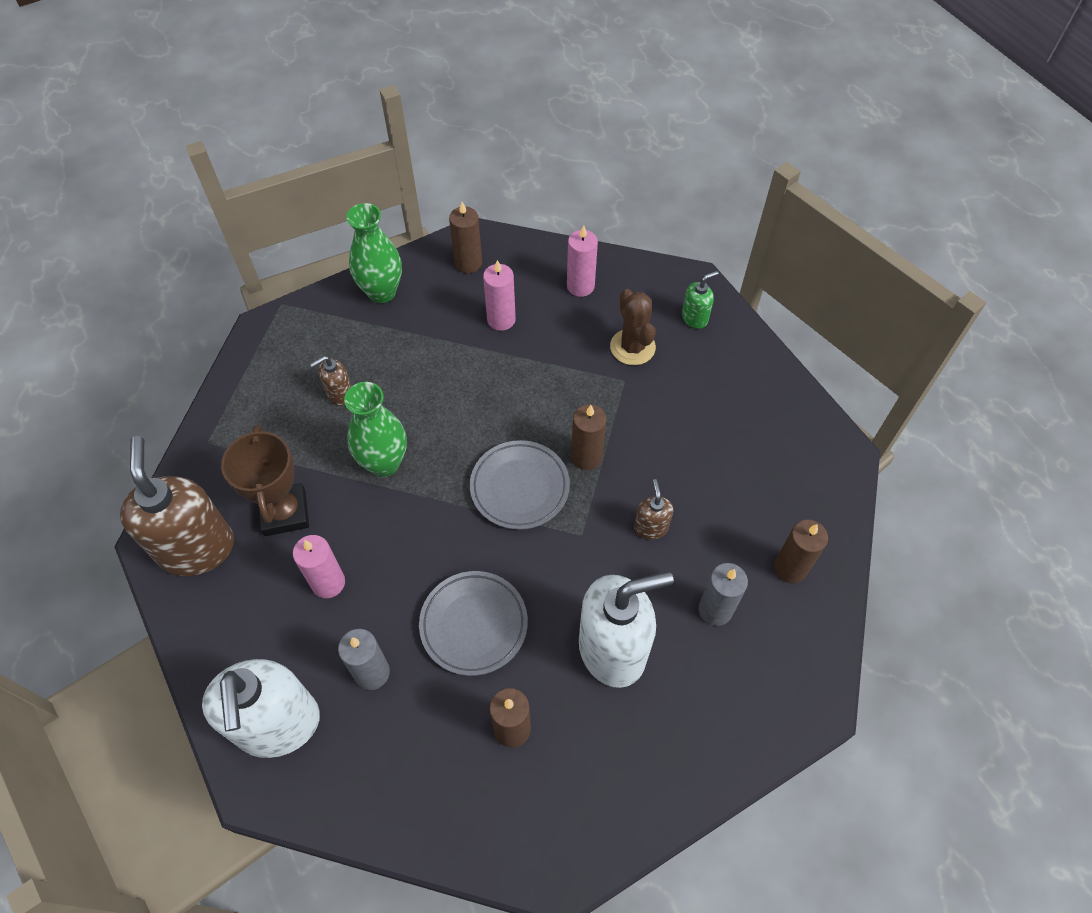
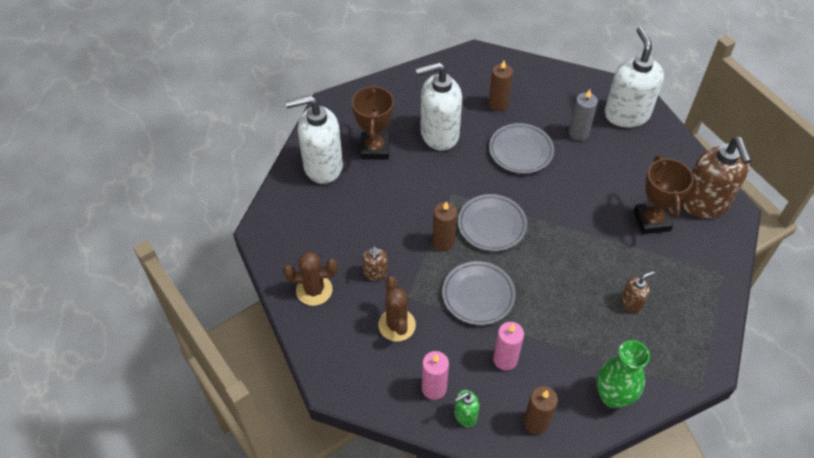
camera: 175 degrees left, 5 degrees down
pink candle [293,535,345,598] -> none
green vase [344,382,407,477] -> none
brown soap dispenser [634,479,673,540] -> brown soap dispenser moved to [362,246,388,281]
green soap dispenser [682,271,718,329] -> green soap dispenser moved to [454,390,479,427]
grey candle [698,563,748,626] -> brown trophy [352,84,394,160]
brown candle [774,520,828,583] -> white soap dispenser [286,95,343,184]
none -> brown cactus [283,251,338,306]
none -> grey plate [442,261,516,325]

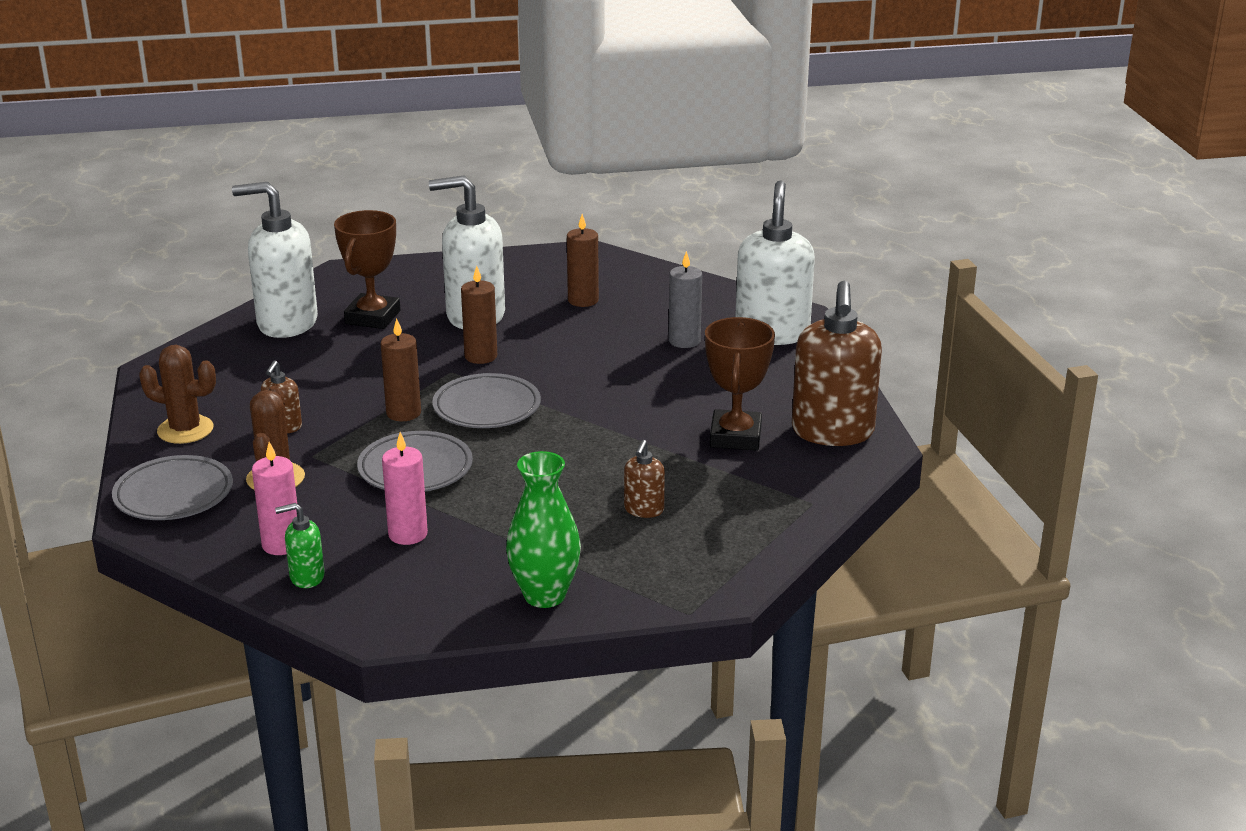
camera: 15 degrees right, 25 degrees down
grey plate [489,123,554,174] -> grey plate moved to [112,455,233,520]
brown candle [524,386,558,435] -> brown candle moved to [461,266,497,364]
brown soap dispenser [621,271,655,313] -> brown soap dispenser turned 120 degrees clockwise [624,440,665,518]

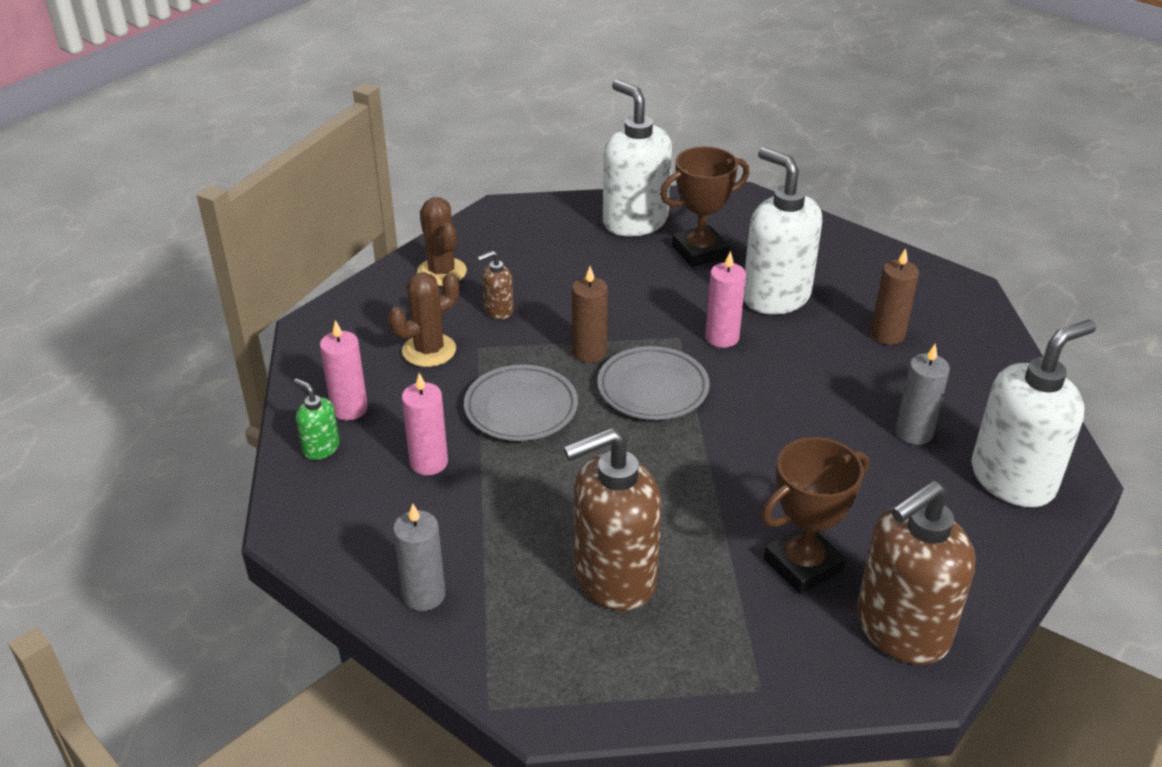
camera: 50 degrees right, 10 degrees up
grey plate [112,455,233,520] -> none
brown candle [461,266,497,364] -> pink candle [705,251,746,348]
green vase [506,451,581,608] -> grey candle [393,503,446,611]
brown soap dispenser [624,440,665,518] -> brown soap dispenser [563,427,662,611], size x2.19

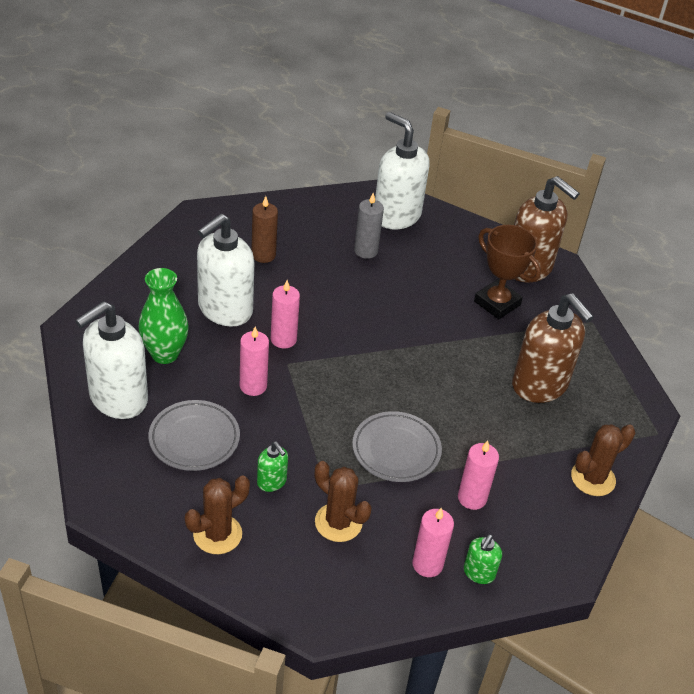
camera: 105 degrees left, 5 degrees up
grey candle [393,503,446,611] -> brown cactus [571,424,635,496]
brown soap dispenser [477,251,514,319] -> green soap dispenser [257,441,288,492]
brown candle [572,266,608,363] -> none
grey plate [597,346,710,420] -> grey plate moved to [149,400,240,471]
brown trophy [660,146,749,267] -> green vase [139,268,189,364]
none -> pink candle [240,326,269,396]

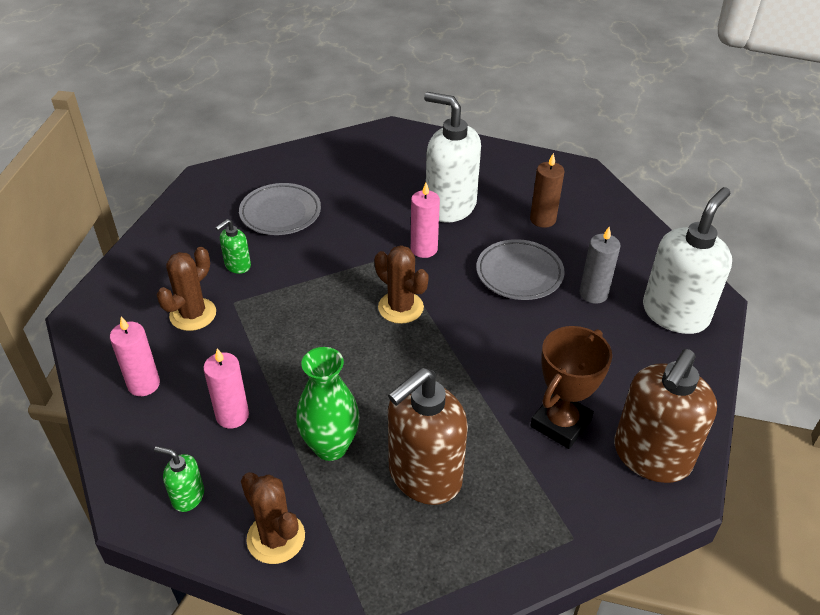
camera: 85 degrees right, 0 degrees up
white soap dispenser [75,301,148,419] -> none
green vase [139,268,189,364] -> green vase moved to [296,347,360,461]
brown cactus [185,476,250,554] -> brown cactus moved to [374,245,429,324]
pink candle [240,326,269,396] -> none
grey plate [352,411,442,482] -> grey plate moved to [476,239,565,300]
green soap dispenser [464,534,502,584] -> green soap dispenser moved to [154,446,204,512]

